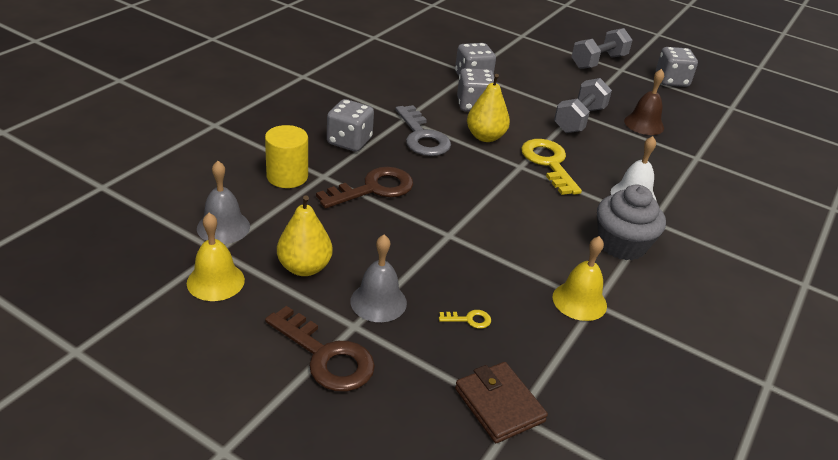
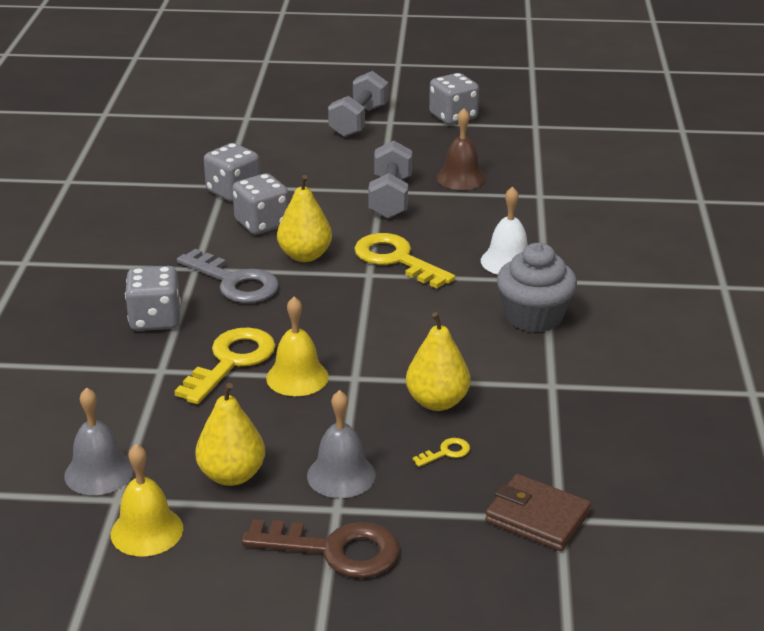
camera: 25 degrees left, 5 degrees down
yellow cylinder [265,125,308,188] -> none
brown key [316,167,413,208] -> yellow key [174,327,275,404]
yellow bell [553,236,607,321] -> yellow bell moved to [266,297,329,396]
none -> yellow pear [406,312,470,411]

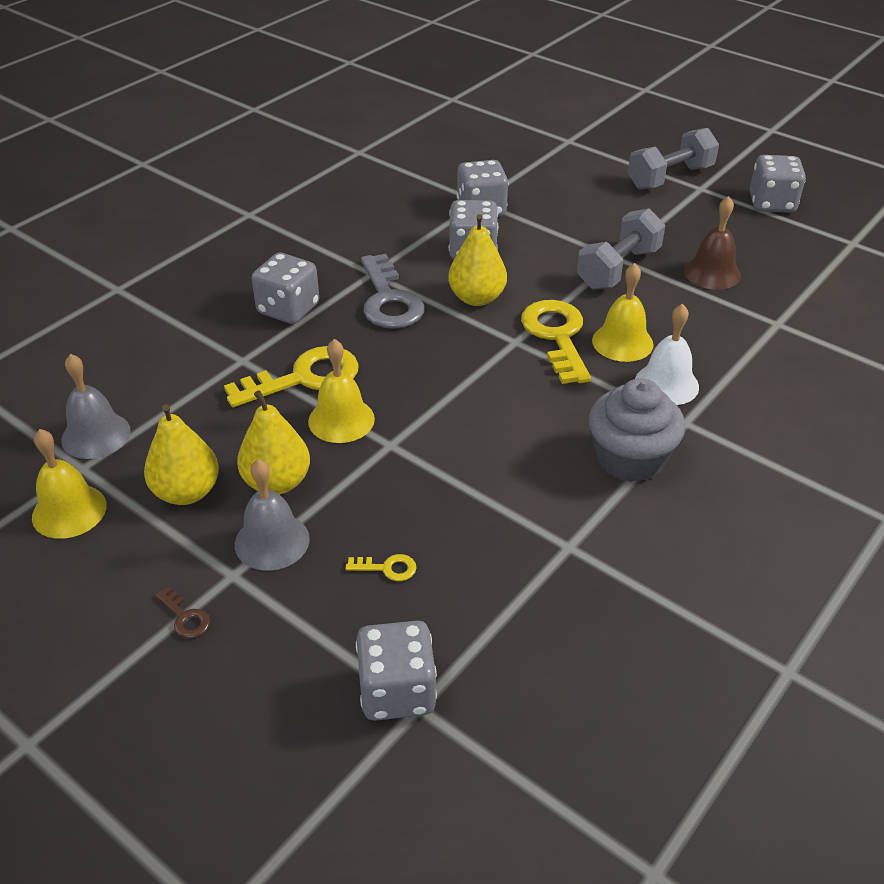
camera: 35 degrees right, 10 degrees up
brown key [242,519,400,578] -> brown key [155,587,210,639], size x0.43
yellow pear [406,312,470,411] -> yellow pear moved to [237,390,310,495]
brown wallet [485,474,591,551] -> grey dice [356,621,437,721]
none -> yellow bell [592,263,654,362]

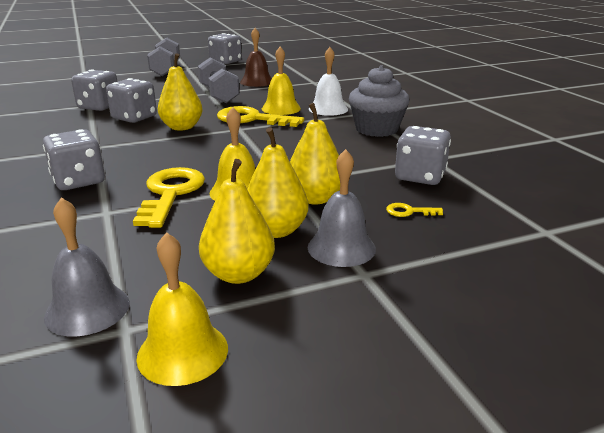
camera: 60 degrees left, 15 degrees down
brown key [155,587,210,639] -> none
yellow key [345,554,417,581] -> yellow key turned 120 degrees counterclockwise [386,203,443,217]
grey dice [356,621,437,721] -> grey dice moved to [395,126,451,185]
grey key [361,254,425,329] -> none
none -> yellow pear [290,103,340,205]

